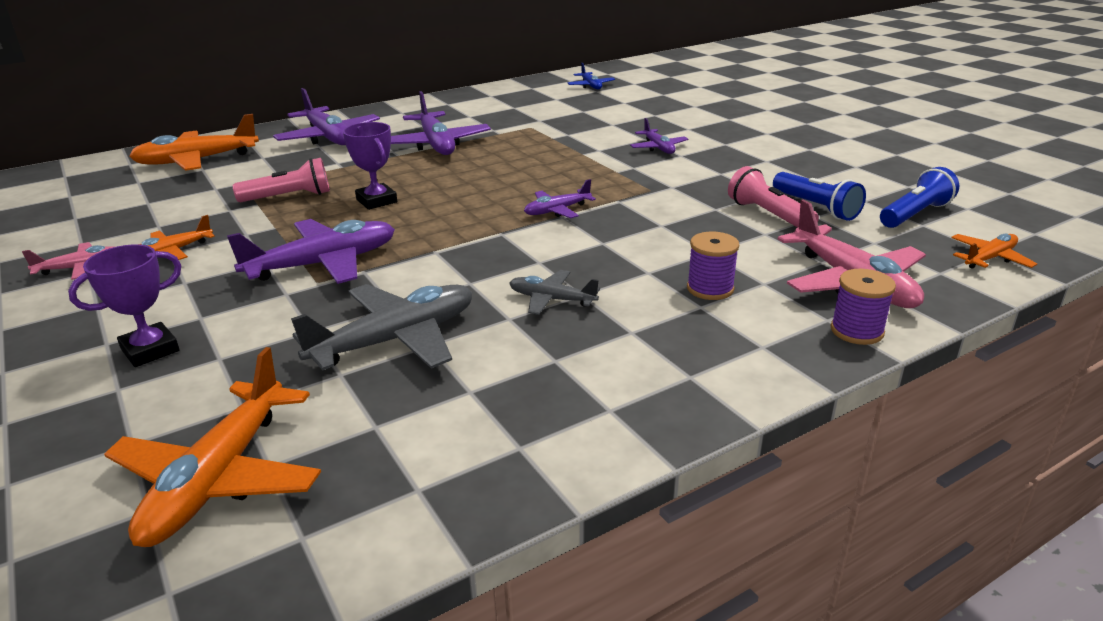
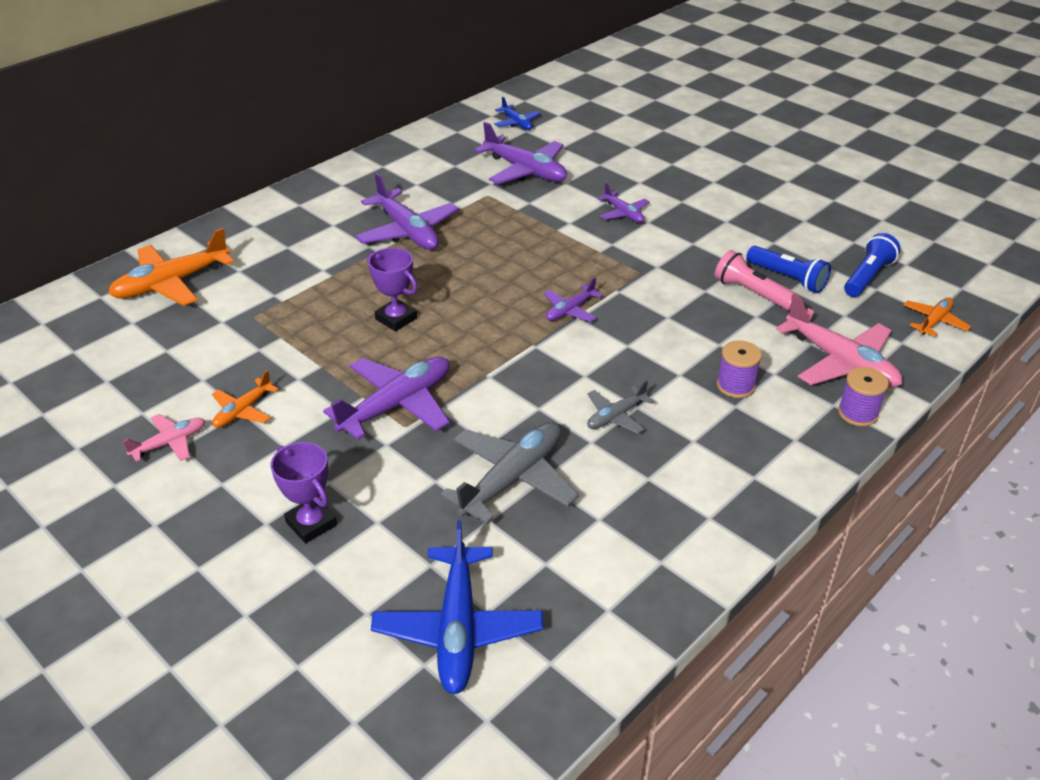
camera: 15 degrees left, 10 degrees up
purple trophy [68,244,182,367] -> purple trophy turned 75 degrees counterclockwise [270,442,337,543]
orange plane [104,347,321,547] -> blue plane [371,520,543,695]
pink flashlight [233,158,330,202] -> none
purple plane [273,88,380,145] -> purple plane moved to [474,122,567,184]
grey plane [509,270,600,315] -> grey plane turned 45 degrees counterclockwise [587,380,654,434]

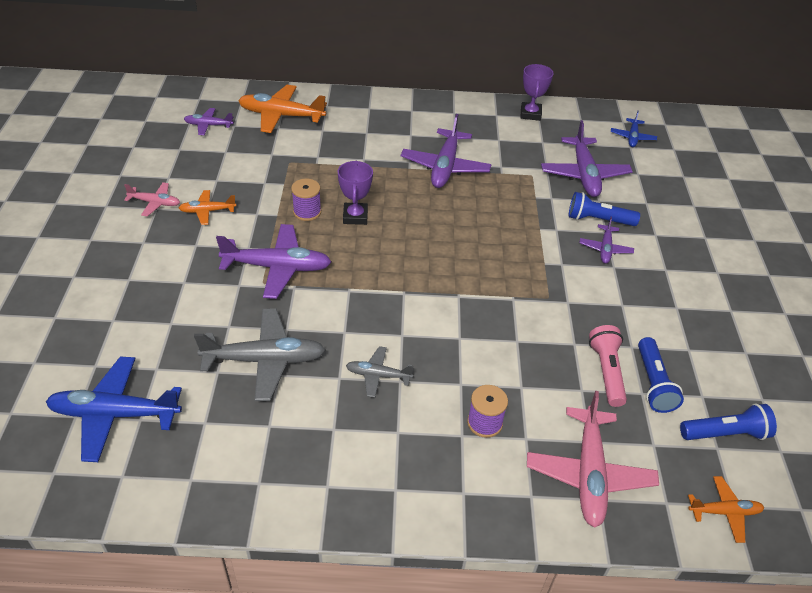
camera: 45 degrees right, 5 degrees up
purple trophy [270,442,337,543] -> purple trophy moved to [521,64,554,121]
blue plane [371,520,543,695] -> blue plane turned 45 degrees clockwise [46,357,182,462]
purple plane [543,277,603,322] -> purple plane moved to [184,108,234,135]
purple spool [838,367,889,426] -> purple spool moved to [291,179,321,221]
none -> blue flashlight [569,192,640,226]

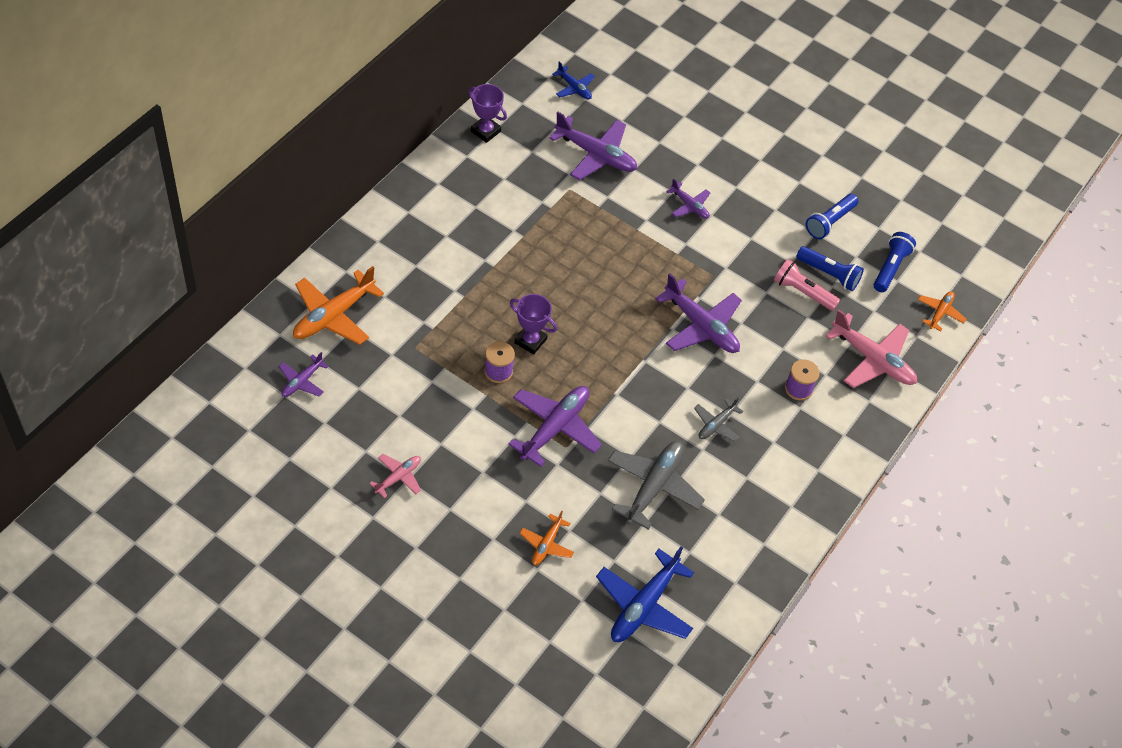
camera: 60 degrees left, 10 degrees up
orange plane [179,190,236,225] -> orange plane moved to [519,511,574,565]
purple plane [401,114,492,188] -> purple plane moved to [655,273,742,353]
blue flashlight [569,192,640,226] -> blue flashlight moved to [806,194,859,239]

